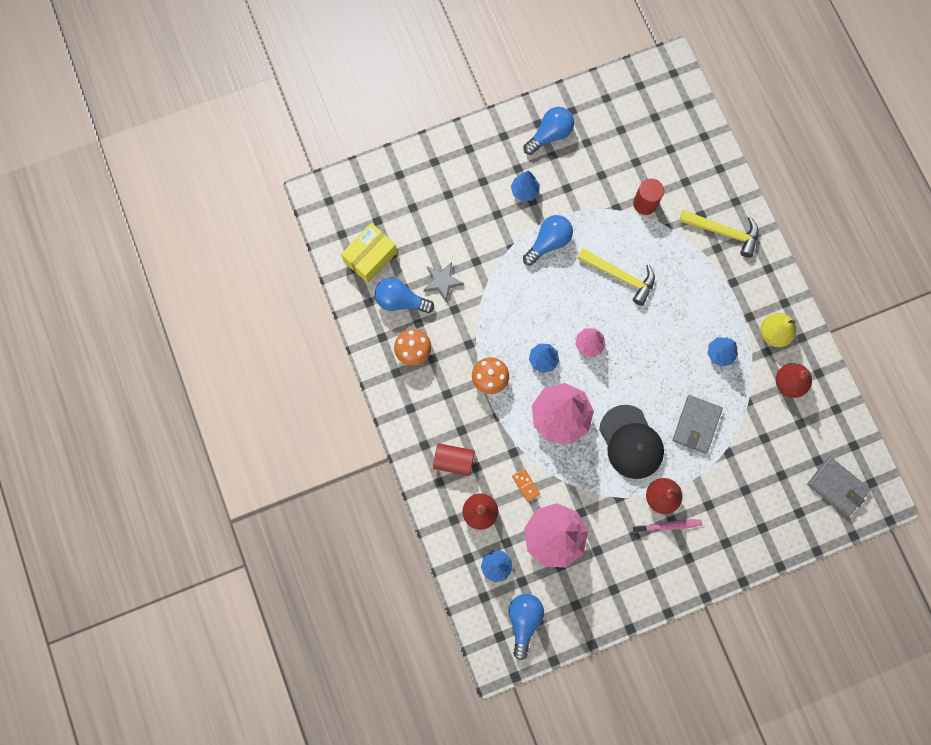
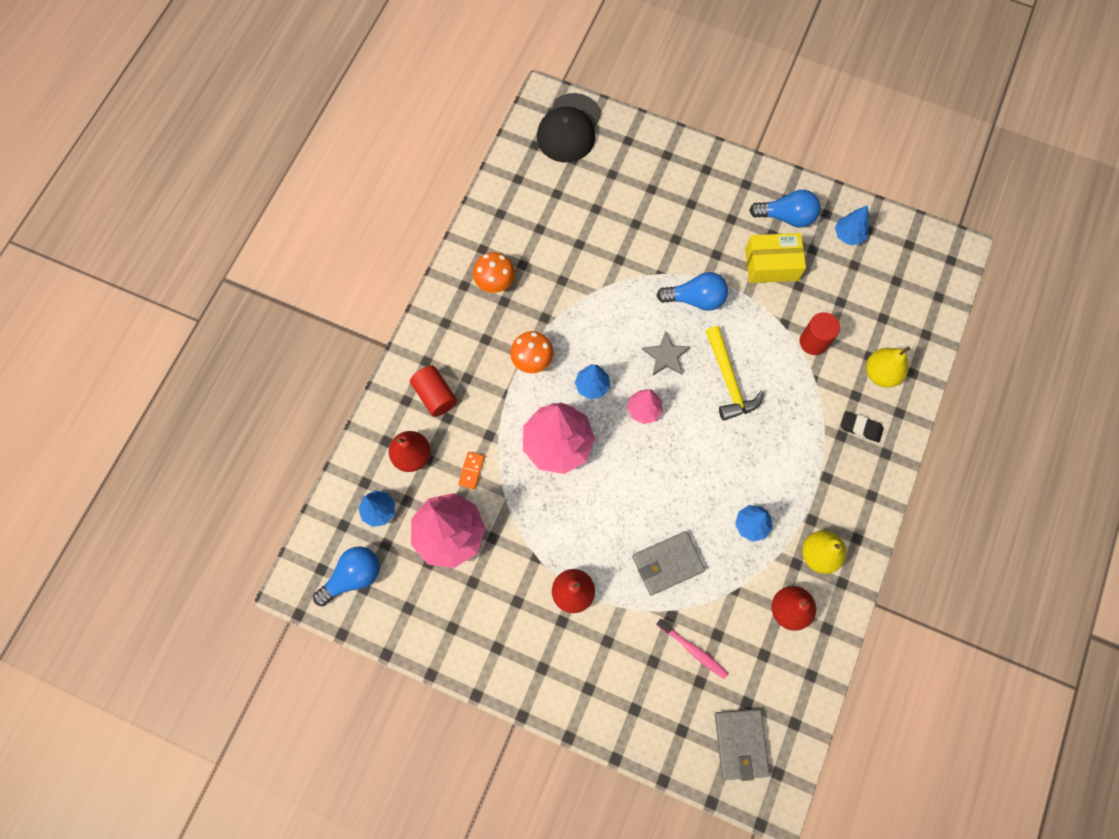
camera: 45 degrees right, 5 degrees down
yellow box [341,223,398,283] -> yellow box moved to [745,233,806,283]
blue light bulb [375,278,434,313] -> none
grey star [423,262,464,302] -> grey star moved to [642,331,691,375]
blue tree [511,171,540,201] -> blue tree moved to [835,205,869,245]
black cap [599,405,664,479] -> black cap moved to [537,93,601,162]
pink toothbrush [633,519,702,533] -> pink toothbrush moved to [656,619,728,679]
yellow hammer [679,210,758,258] -> black eraser [841,411,884,443]
none -> yellow pear [866,346,910,387]

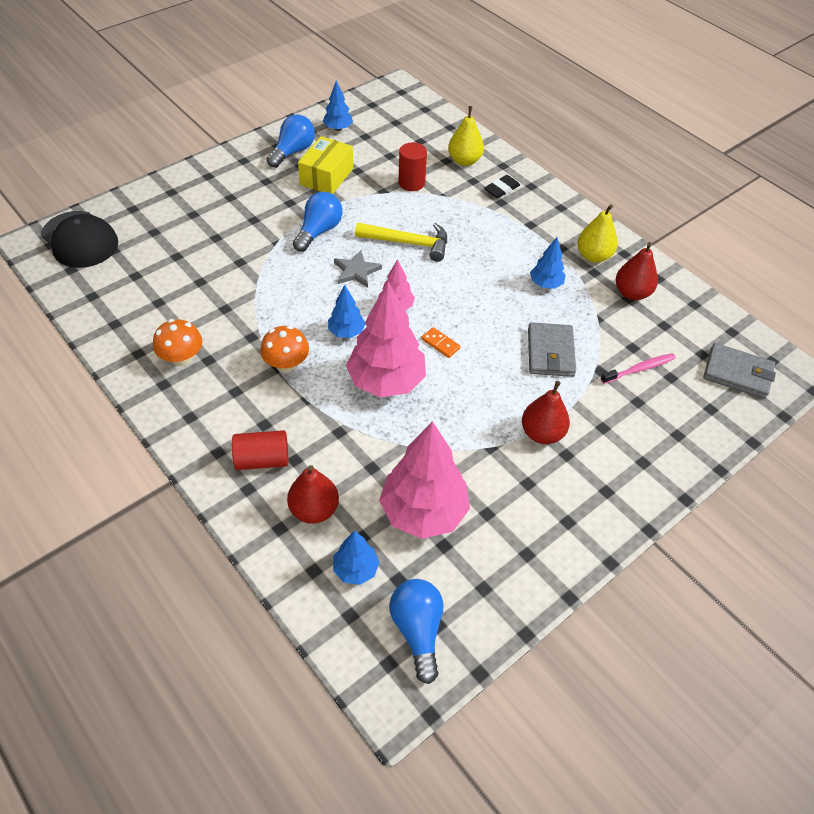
camera: 65 degrees left, 20 degrees down
orange domino [458,452,484,489] -> orange domino moved to [421,327,461,358]

